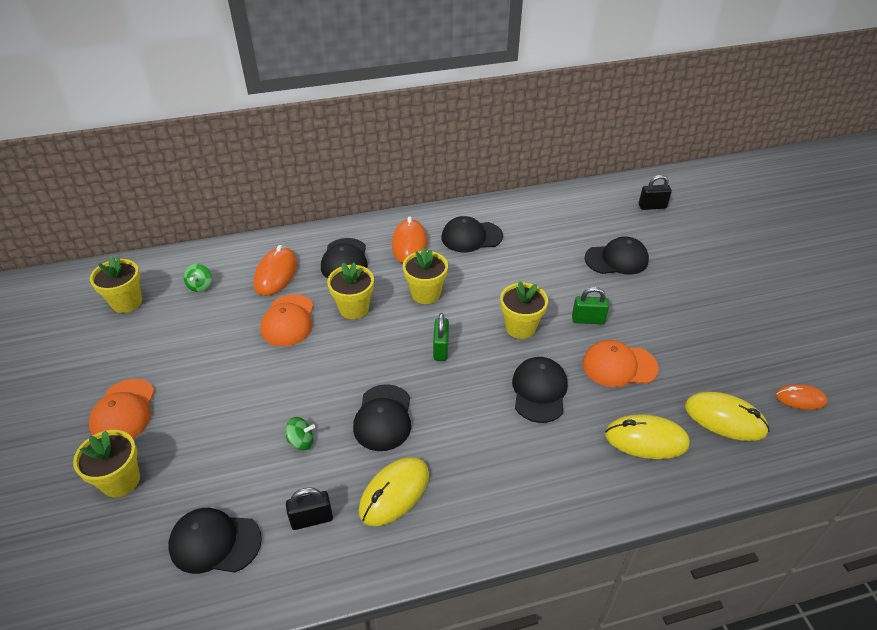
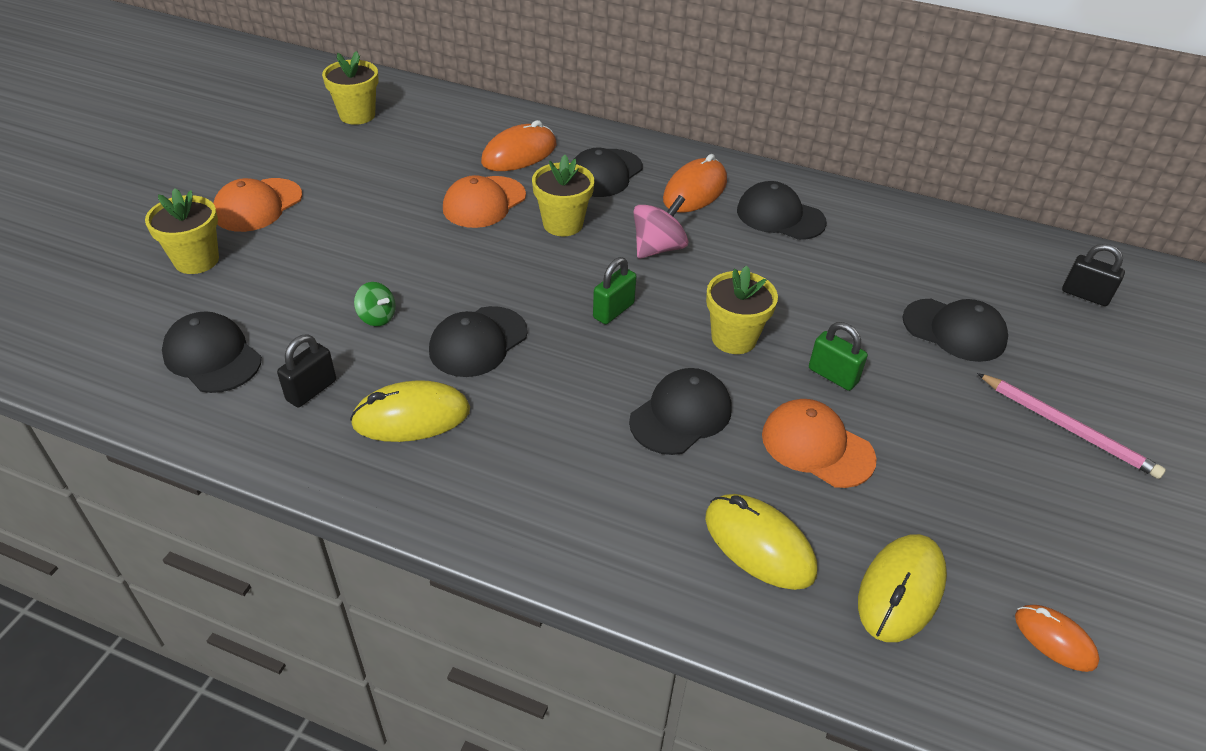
camera: 35 degrees right, 0 degrees up
green spinning top [184,263,212,292] -> none
black padlock [286,487,333,530] -> black padlock turned 75 degrees counterclockwise [277,334,336,408]
yellow flower pot [403,247,448,304] -> pink spinning top [633,195,688,259]
yellow mouse [685,392,769,441] -> yellow mouse turned 60 degrees clockwise [858,534,947,642]
none -> pink pencil [977,373,1166,479]

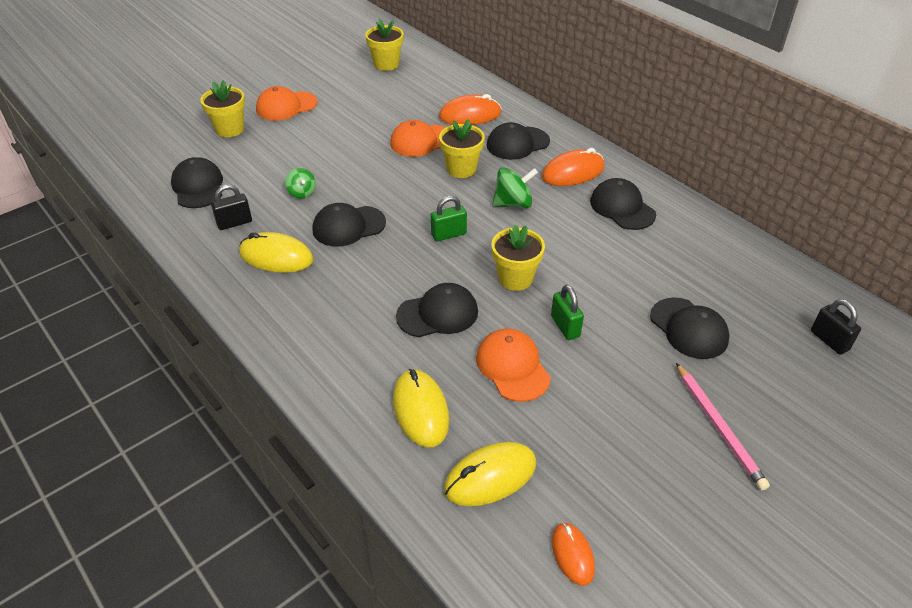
camera: 30 degrees right, 0 degrees up
pink spinning top [633,195,688,259] -> green spinning top [492,167,538,208]

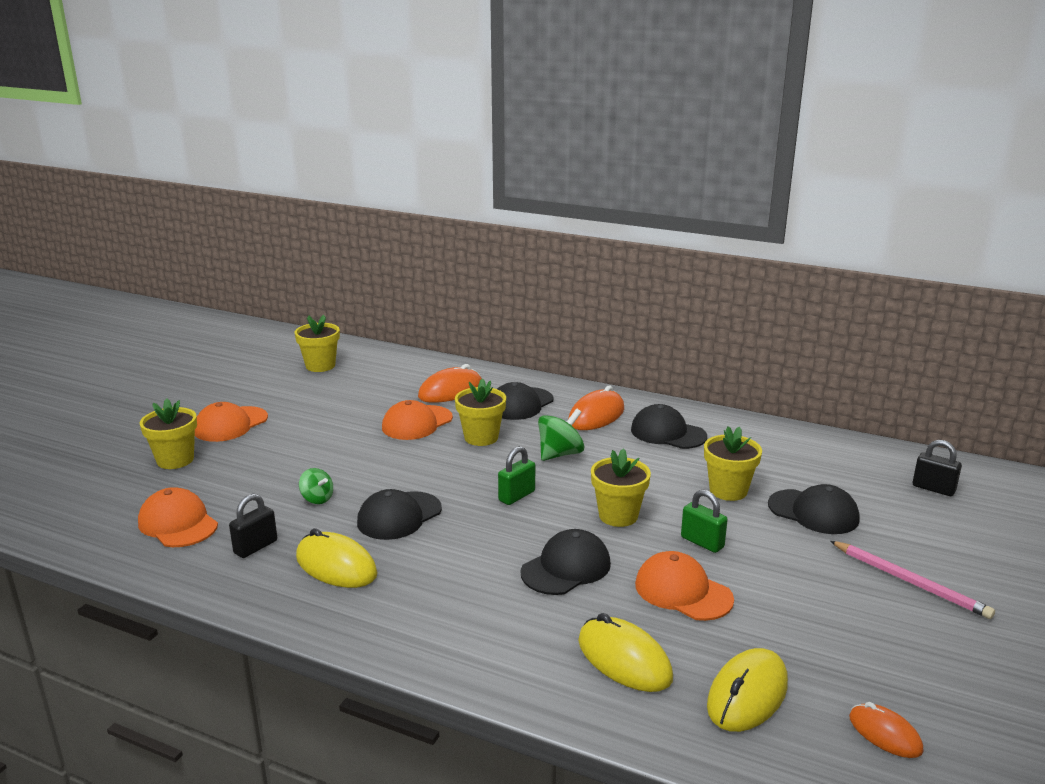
camera: 25 degrees left, 20 degrees down
black cap [171,157,223,208] -> orange cap [138,487,218,547]
yellow mouse [239,232,314,273] -> yellow mouse turned 45 degrees clockwise [296,528,378,588]
none -> yellow flower pot [704,426,762,501]

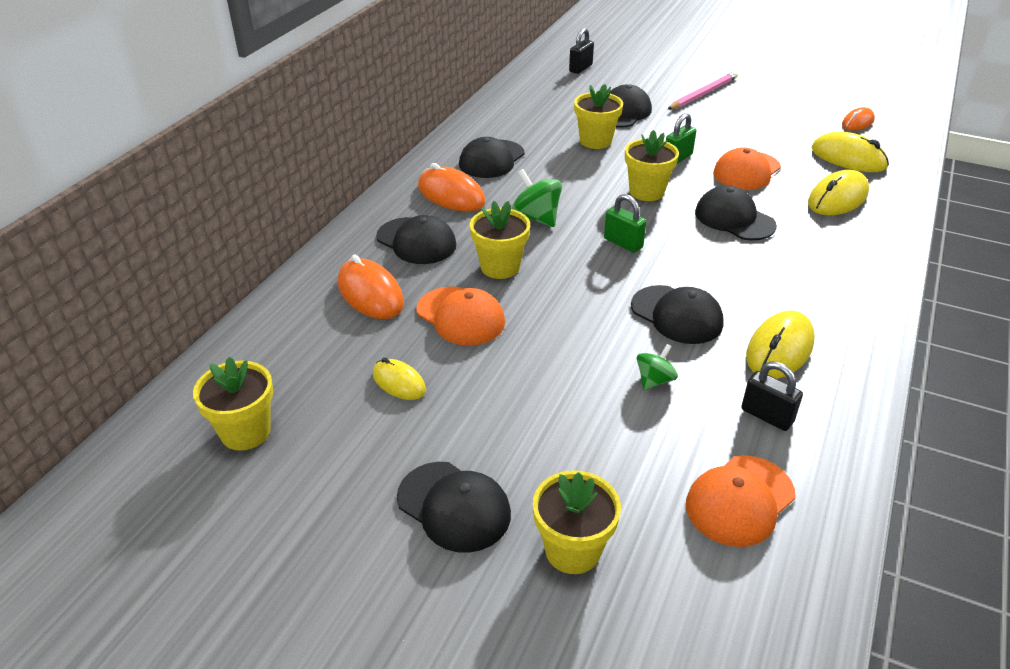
camera: 90 degrees left, 15 degrees up
orange cap [195,402,268,442] -> black cap [397,462,511,553]
none -> yellow mouse [373,358,426,400]

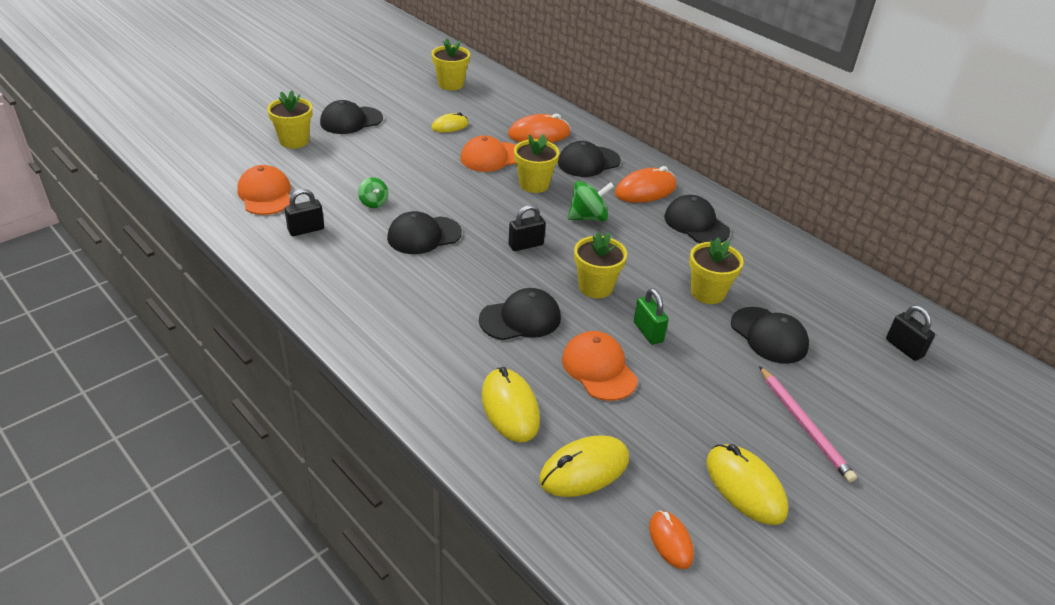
camera: 110 degrees right, 0 degrees up
green padlock [604,194,646,253] -> black padlock [508,205,546,251]
yellow mouse [746,311,815,379] -> yellow mouse moved to [706,444,788,525]

